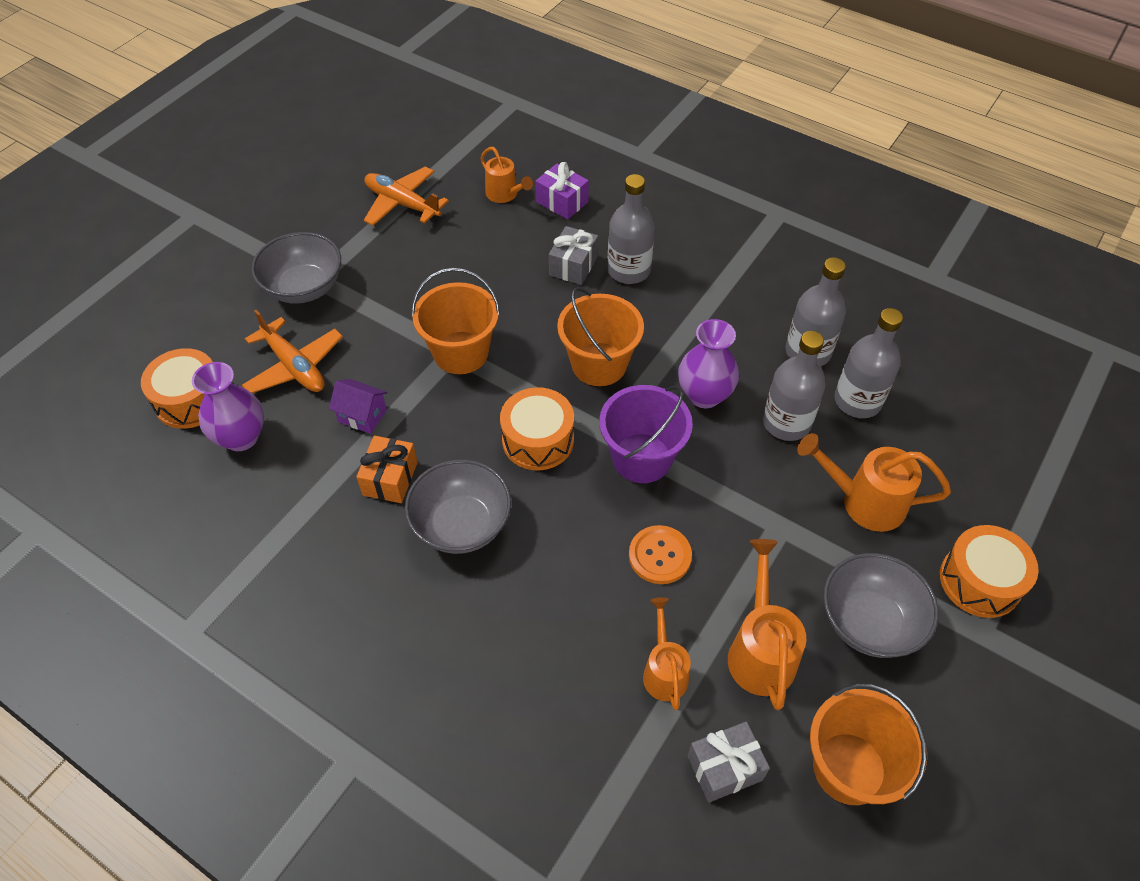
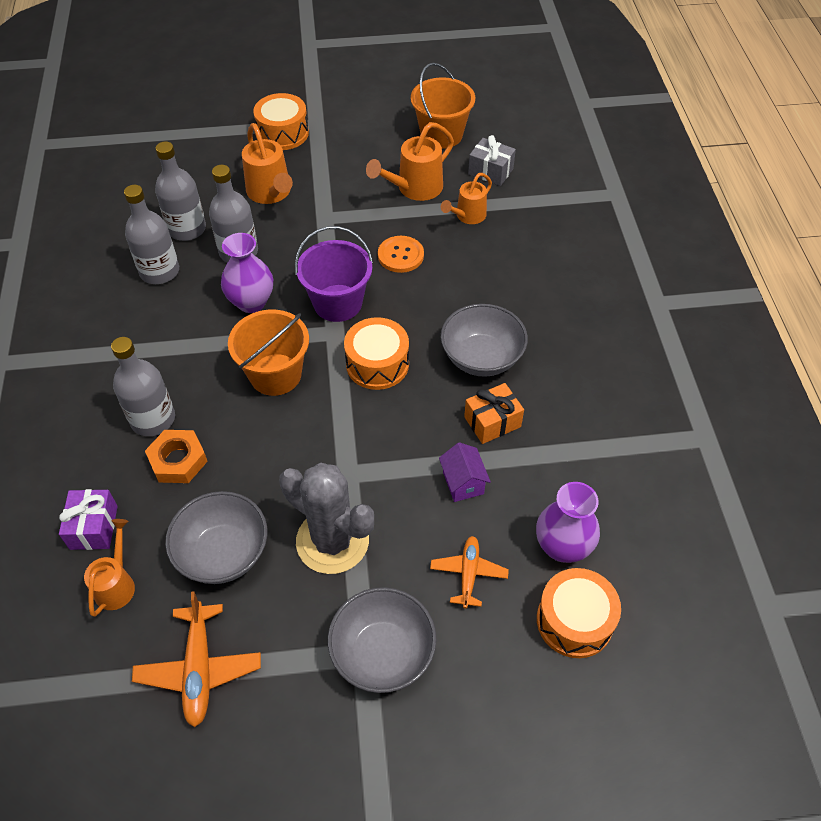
camera: 130 degrees left, 0 degrees up
orange plane [242,310,343,393] -> orange plane [430,536,509,609], size x0.66
orange bucket [411,268,500,374] -> none
grey gift [549,226,598,285] -> orange nut [145,430,208,483]
grey bowl [823,553,939,658] -> grey bowl moved to [165,491,267,584]
none -> grey cactus [279,462,374,574]

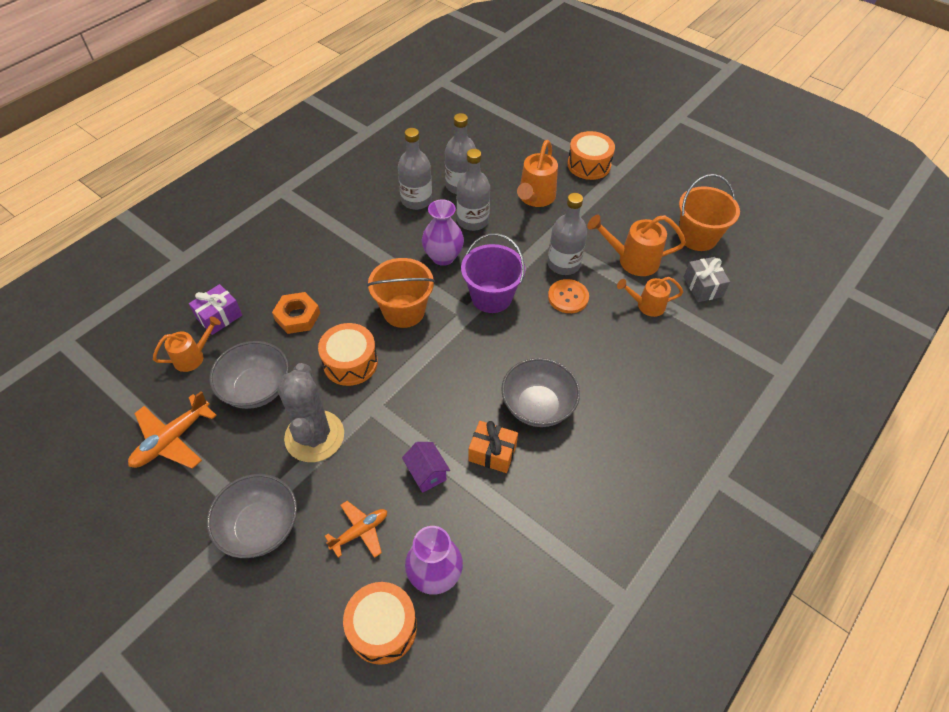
camera: 45 degrees right, 0 degrees up
grey bottle [111,337,175,436] -> grey bottle moved to [548,193,587,275]
orange drum [344,317,409,390] -> orange drum moved to [318,323,378,386]
purple house [439,442,491,502] -> purple house turned 60 degrees counterclockwise [402,442,450,493]

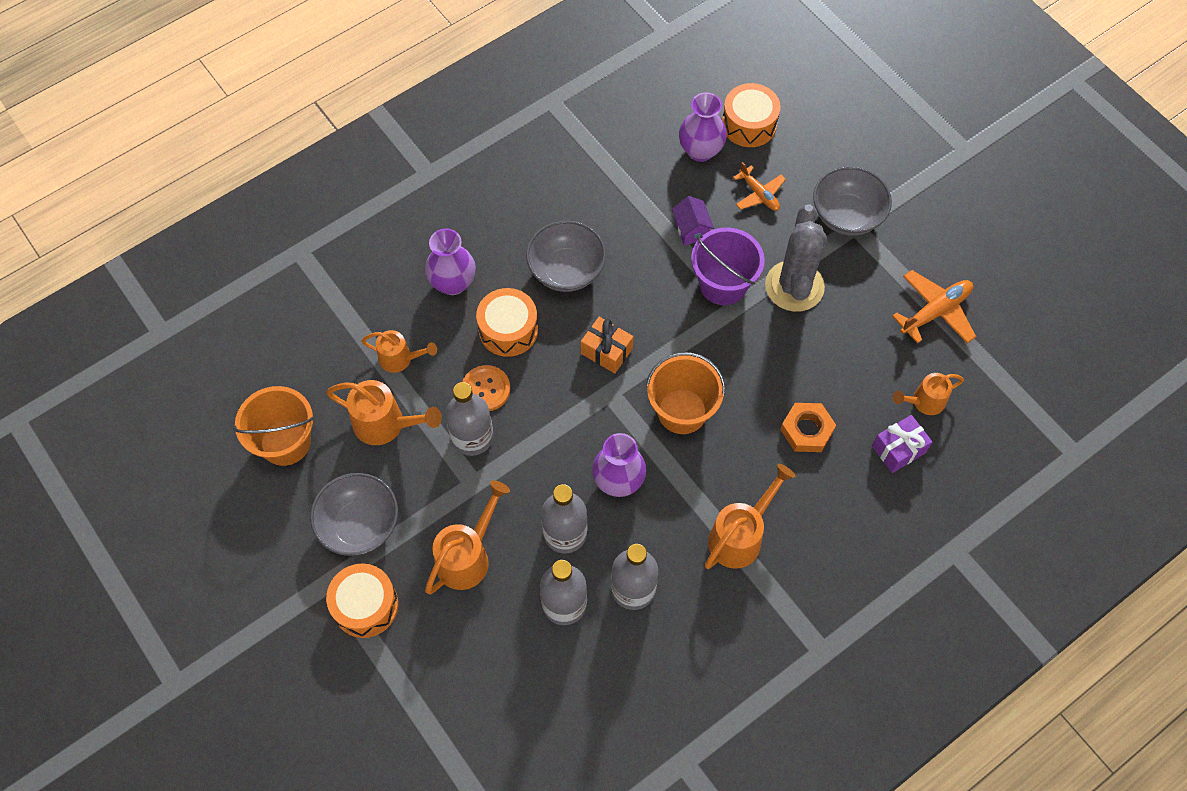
camera: 165 degrees left, 10 degrees up
grey bowl [209,341,289,409] -> grey bowl moved to [310,473,398,556]
orange drum [318,323,378,386] -> orange drum moved to [476,288,538,357]
orange plane [325,501,387,558] -> orange plane turned 105 degrees counterclockwise [733,162,786,211]
purple bucket [461,233,526,313] -> purple bucket moved to [691,227,765,305]
orange gift [468,421,518,473] -> orange gift moved to [581,317,633,373]
grey gift [684,257,730,302] -> none
none -> purple vase [425,228,476,295]
none -> orange watering can [705,464,796,569]

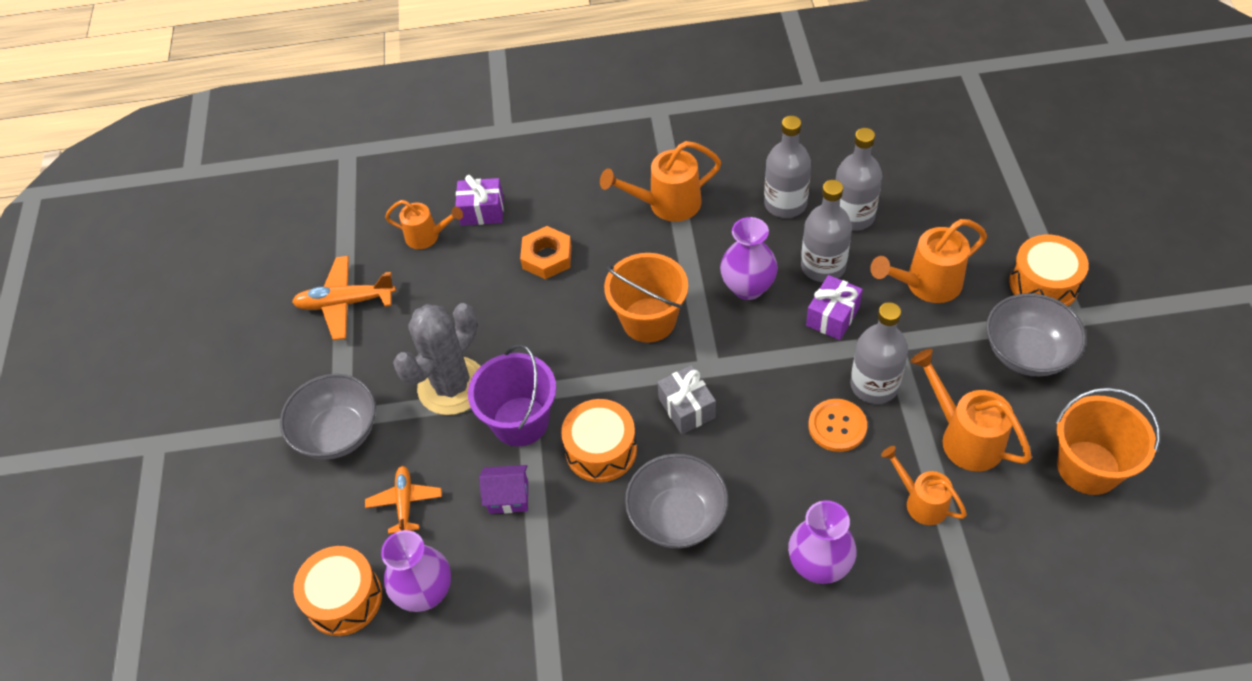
camera: 145 degrees left, 10 degrees down
orange drum [476,288,538,357] -> orange drum moved to [561,399,637,482]
orange gift [581,317,633,373] -> grey gift [657,365,716,434]
purple house [672,196,714,245] -> purple house turned 75 degrees clockwise [479,465,528,514]
none -> purple gift [806,275,863,340]

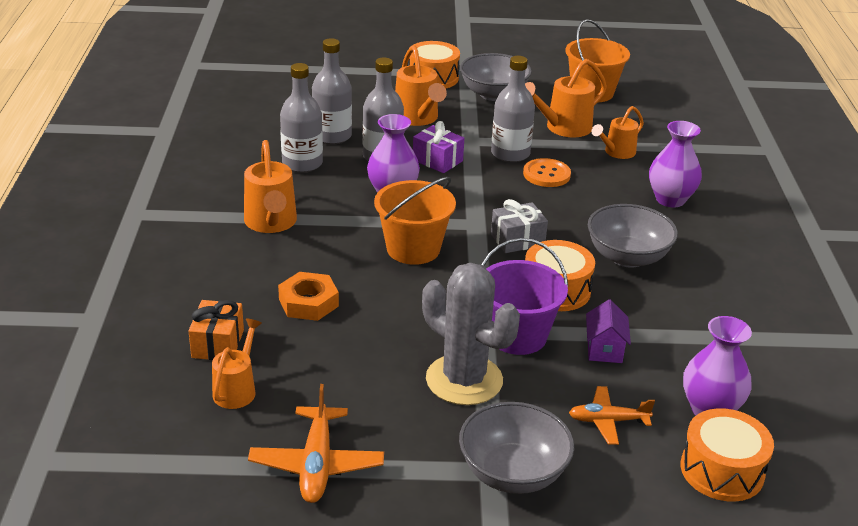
camera: 90 degrees left, 20 degrees down
purple gift [455,175,504,226] -> orange gift [188,300,244,360]

